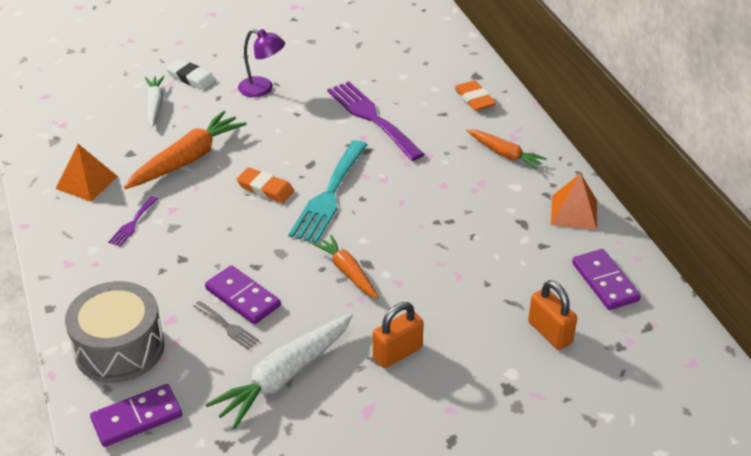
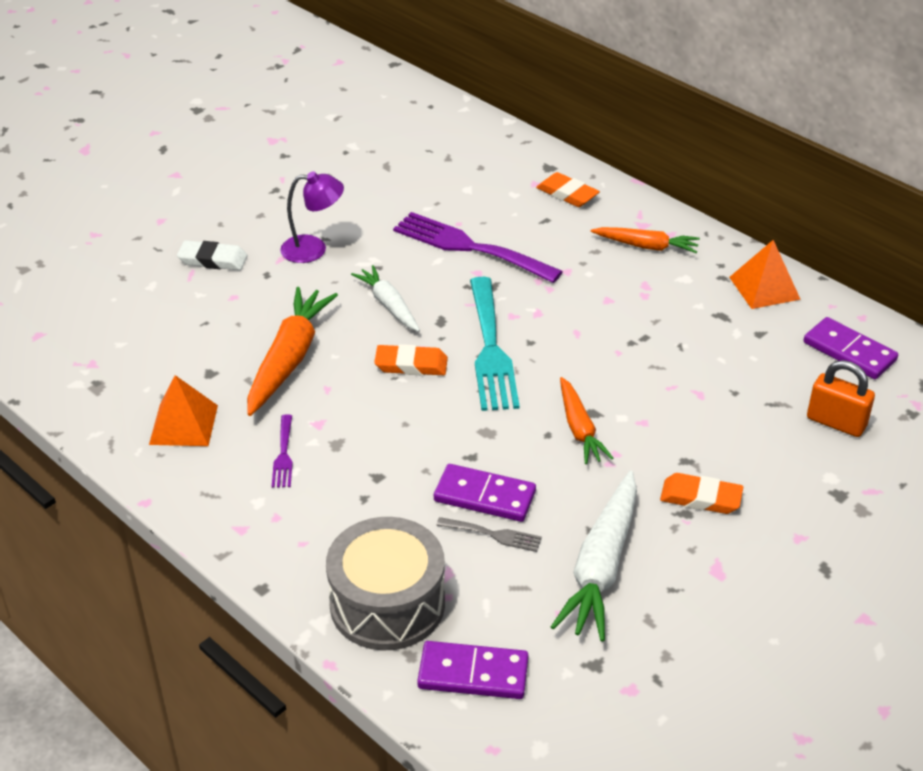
camera: 25 degrees left, 0 degrees up
purple domino [90,384,182,447] -> purple domino turned 60 degrees clockwise [417,641,528,699]
white carrot [145,76,165,127] -> white carrot moved to [351,265,420,332]
orange carrot [313,235,379,299] -> orange carrot turned 135 degrees counterclockwise [560,377,613,464]
orange padlock [373,302,424,368] -> orange eraser [660,473,743,514]

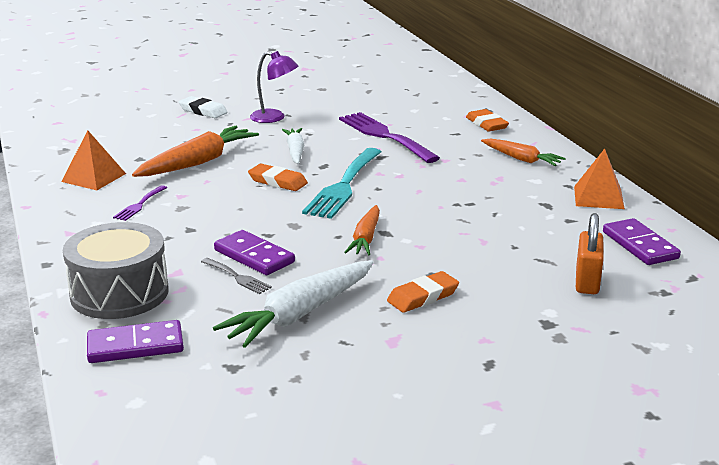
camera: 25 degrees right, 15 degrees down
purple domino [417,641,528,699] -> purple domino turned 45 degrees counterclockwise [87,320,184,363]
orange eraser [660,473,743,514] -> orange eraser turned 75 degrees counterclockwise [387,271,459,313]
orange padlock [807,360,875,437] -> orange padlock turned 45 degrees clockwise [576,213,604,294]

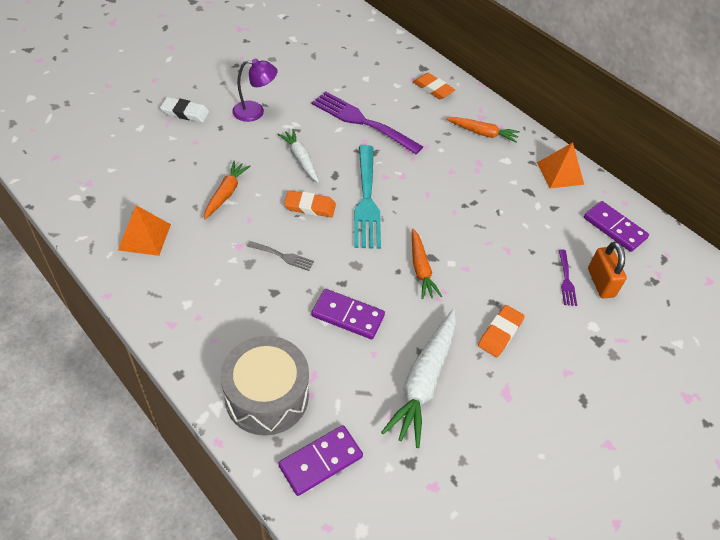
camera: 25 degrees left, 25 degrees up
purple fork [113,185,167,221] -> purple fork moved to [559,249,577,306]
orange carrot [132,126,259,177] -> orange carrot [204,161,251,219], size x0.61
grey fork [201,258,272,294] -> grey fork moved to [247,241,314,271]

